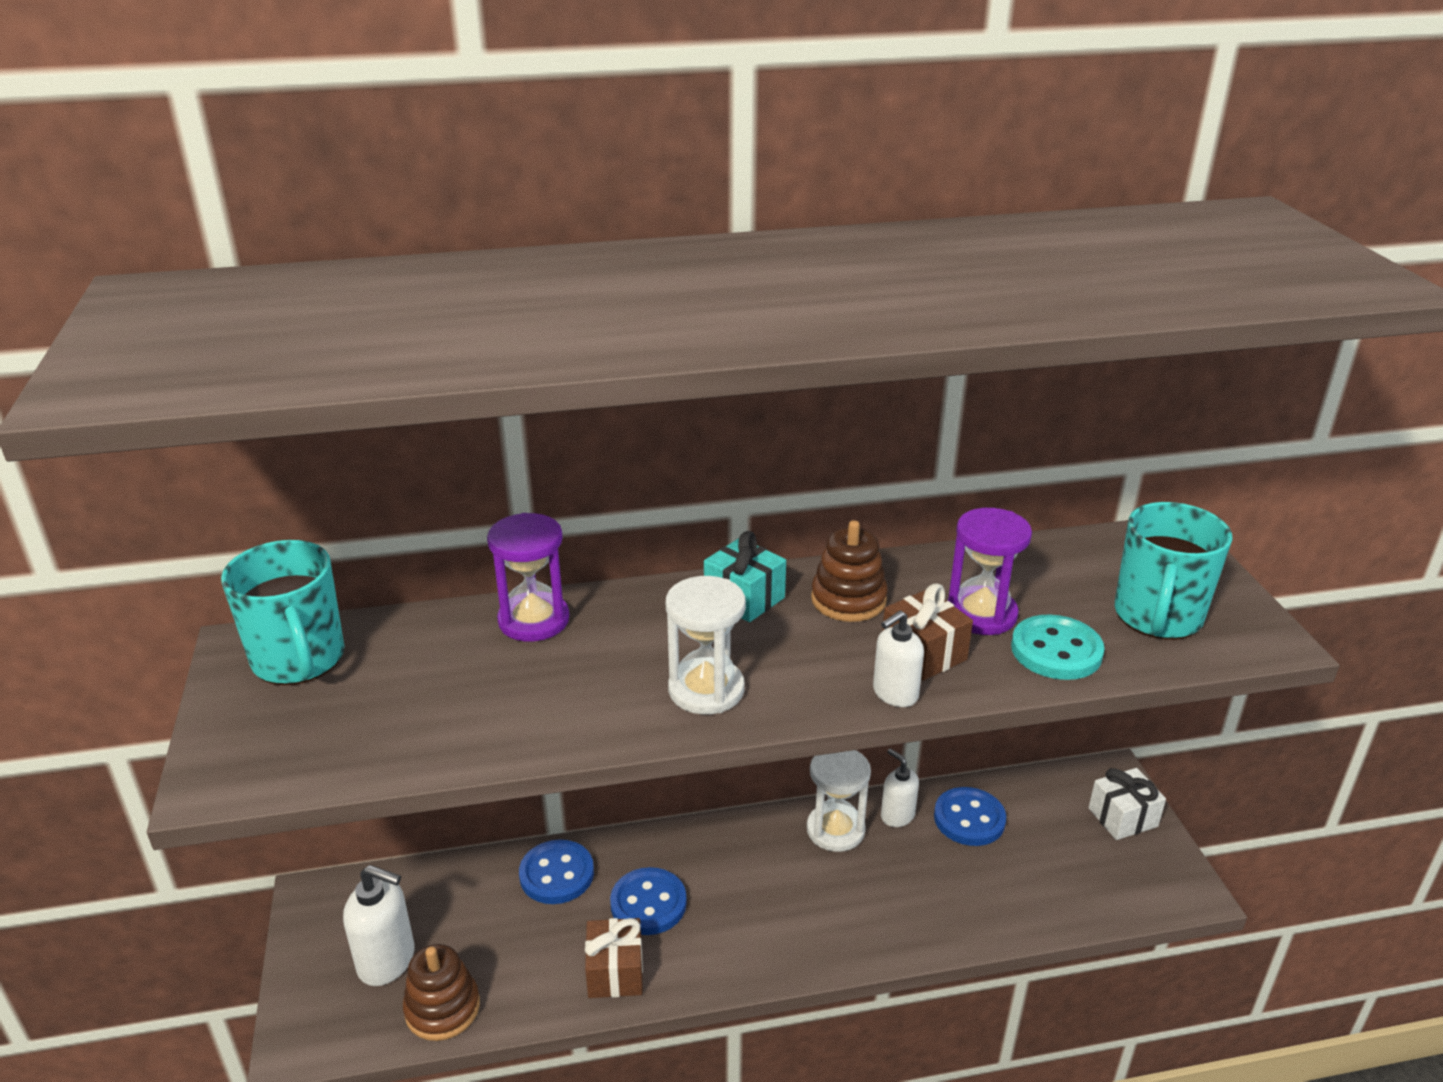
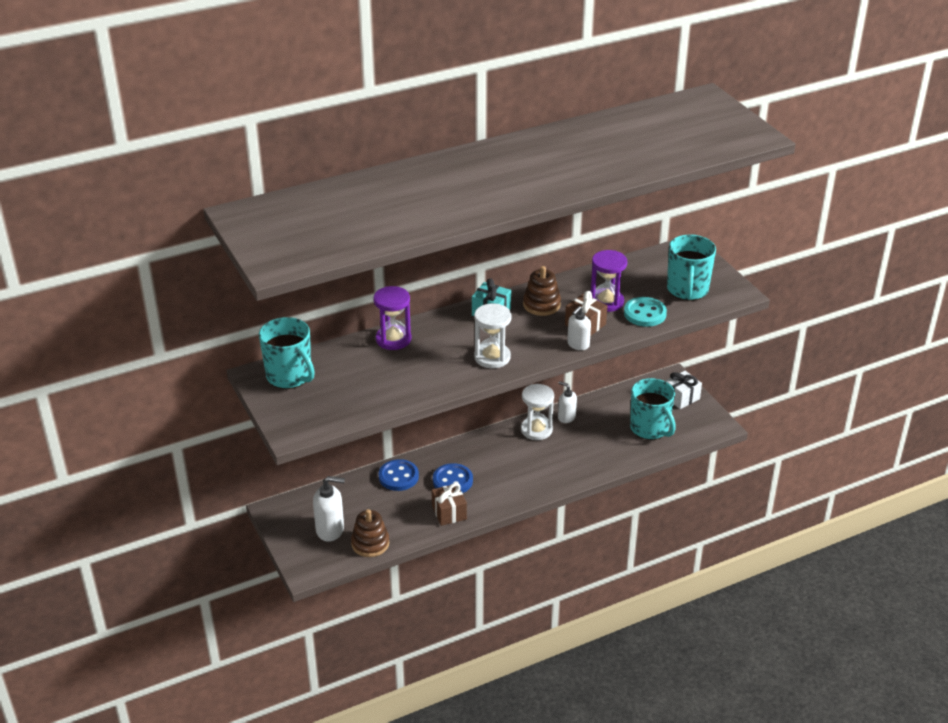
camera: 15 degrees left, 5 degrees up
blue button [934,787,1006,846] -> none
none -> turquoise mug [630,378,676,440]

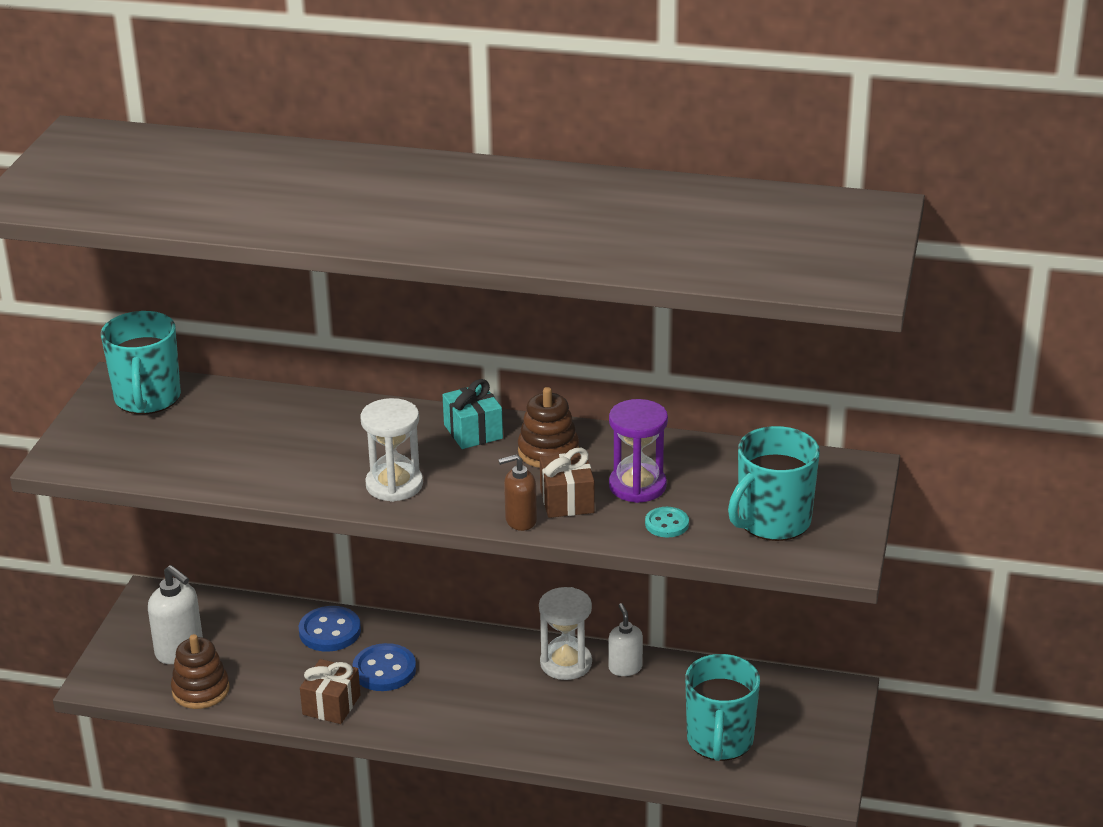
camera: 40 degrees right, 5 degrees down
purple hourglass [374,286,411,350] -> none
white soap dispenser [567,306,591,350] -> brown soap dispenser [498,454,537,531]
turquoise button [624,297,667,327] -> turquoise button [645,507,689,537], size x0.61
white gift [665,371,702,409] -> none

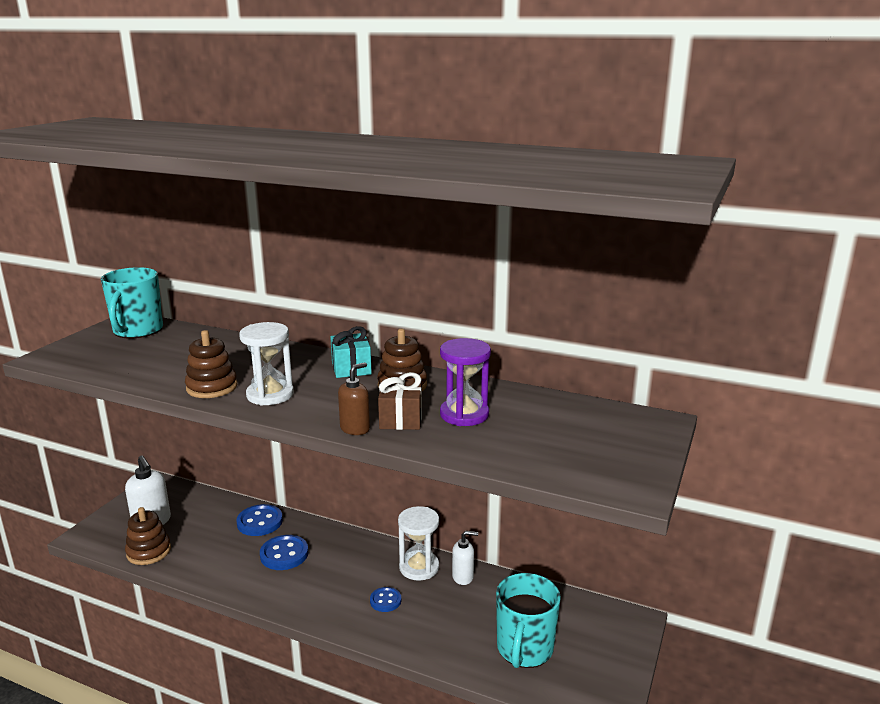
camera: 10 degrees right, 10 degrees down
brown gift [300,659,361,724] -> none
brown soap dispenser [498,454,537,531] -> brown soap dispenser turned 135 degrees clockwise [338,362,370,435]
white soap dispenser [609,603,643,676] -> white soap dispenser turned 90 degrees clockwise [452,531,478,585]
turquoise button [645,507,689,537] -> none
turquoise mug [728,426,820,541] -> none
none -> brown stacking toy [185,330,237,398]
none -> blue button [370,587,401,612]

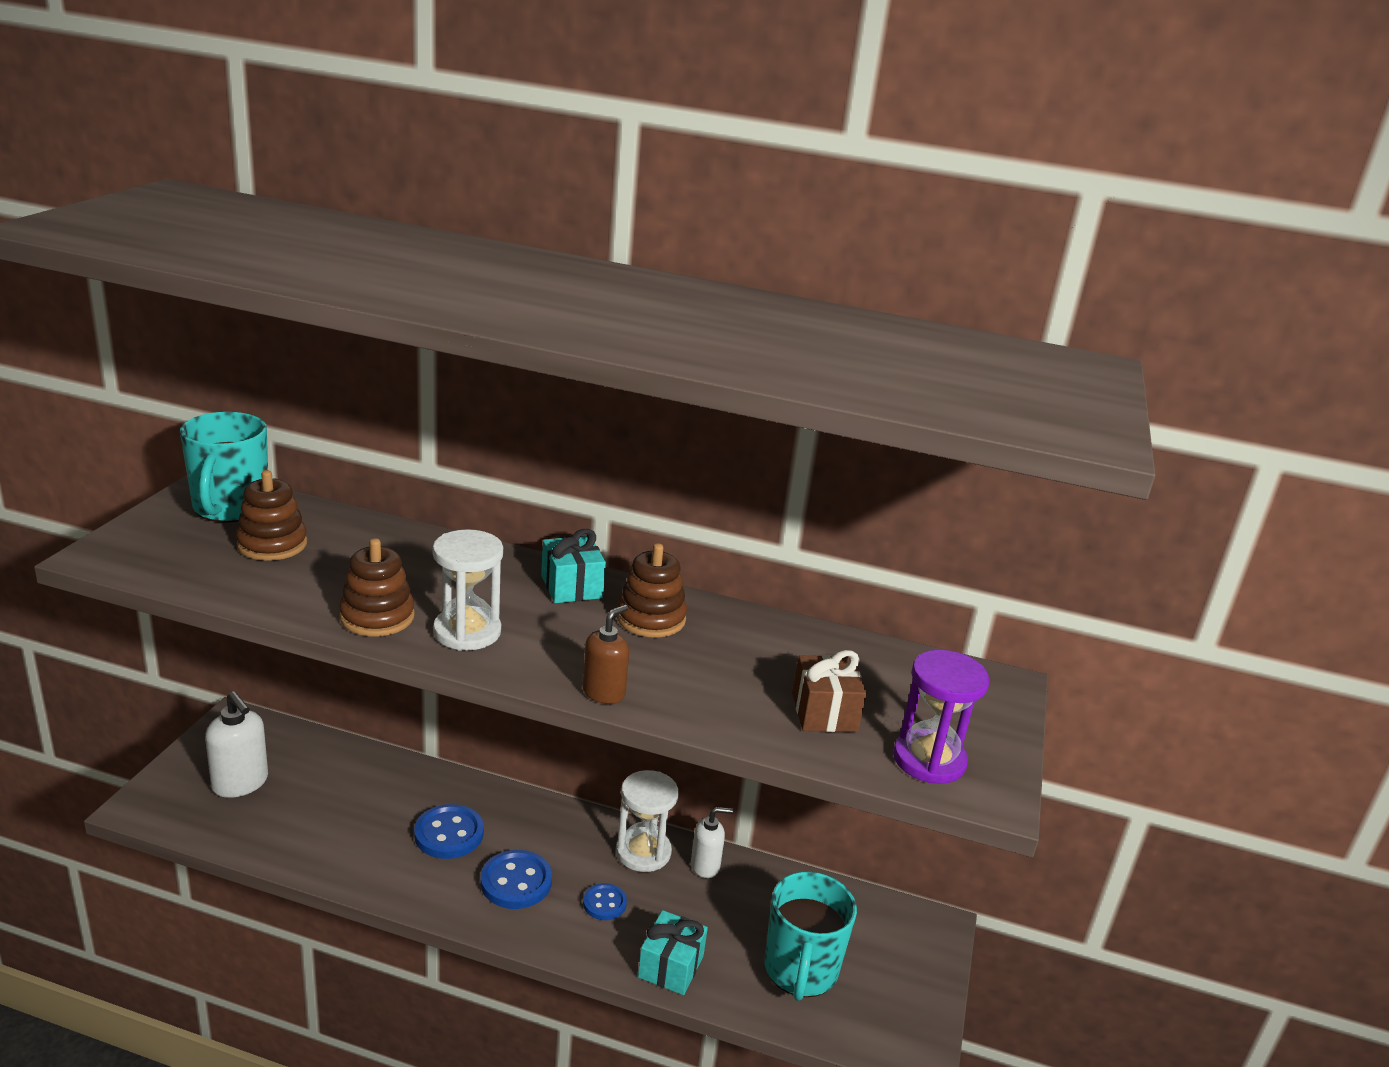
camera: 10 degrees left, 5 degrees up
brown stacking toy [125,507,171,565] -> brown stacking toy moved to [236,470,307,561]
blue button [237,504,283,536] -> blue button moved to [481,850,552,909]
brown gift [378,372,422,430] -> brown gift moved to [792,650,866,732]
purple hourglass [440,338,491,426] -> purple hourglass moved to [893,650,990,784]
none -> turquoise gift [638,910,708,995]

